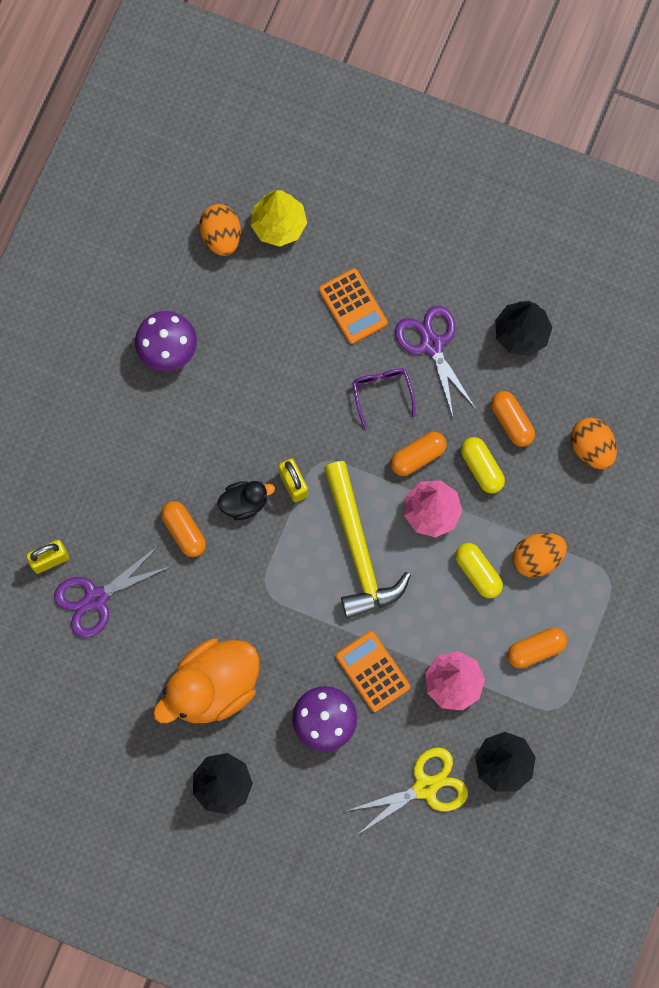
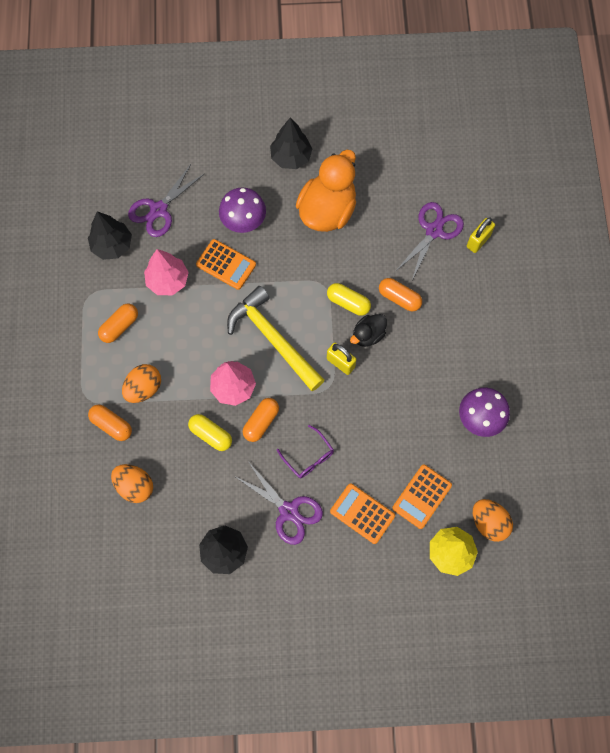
camera: 155 degrees right, 5 degrees down
yellow scissors [347,747,468,835] -> purple scissors [128,164,205,237]
yellow capsule [455,543,503,598] -> yellow capsule moved to [327,283,371,316]
orange capsule [491,391,535,447] -> orange capsule moved to [88,404,132,441]
none -> orange calculator [392,465,452,529]

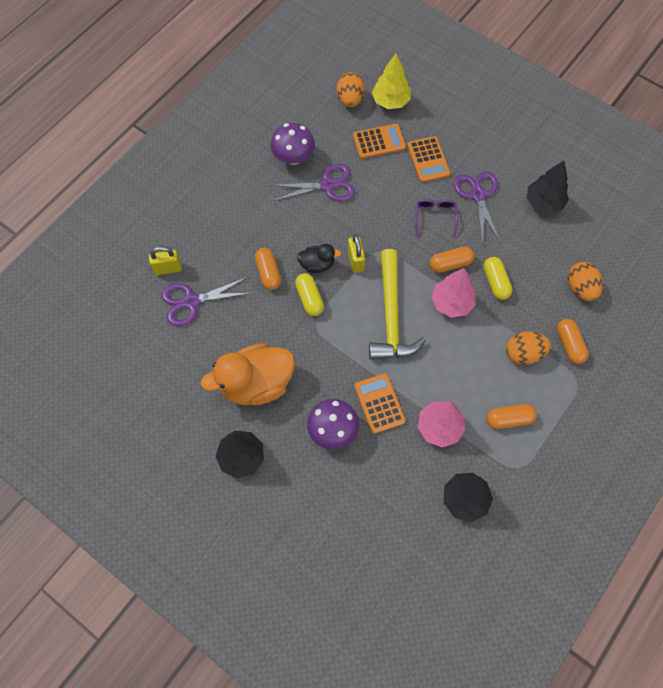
camera: 140 degrees left, 5 degrees down
purple scissors [128,164,205,237] -> purple scissors moved to [270,164,355,202]

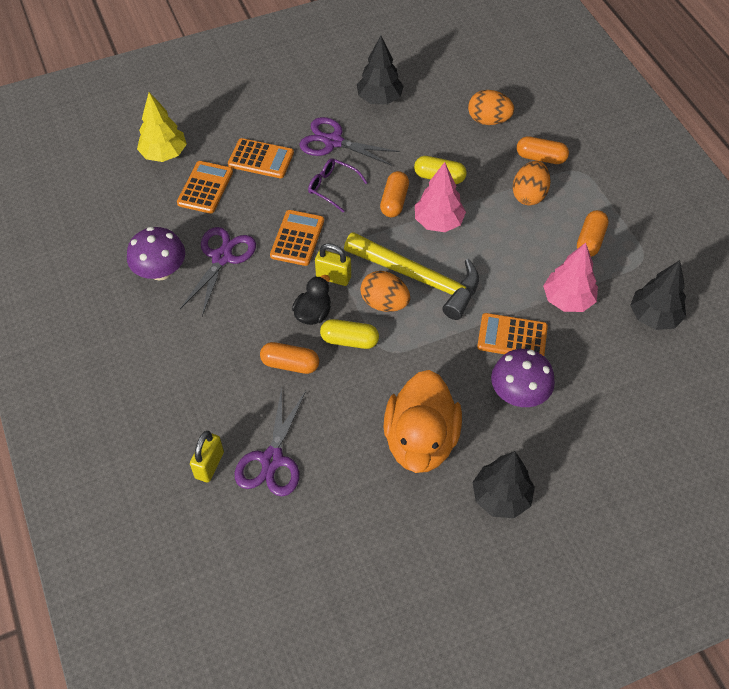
camera: 60 degrees left, 10 degrees down
orange egg [337,72,365,107] -> orange egg moved to [360,271,410,312]
none -> orange calculator [270,210,324,266]

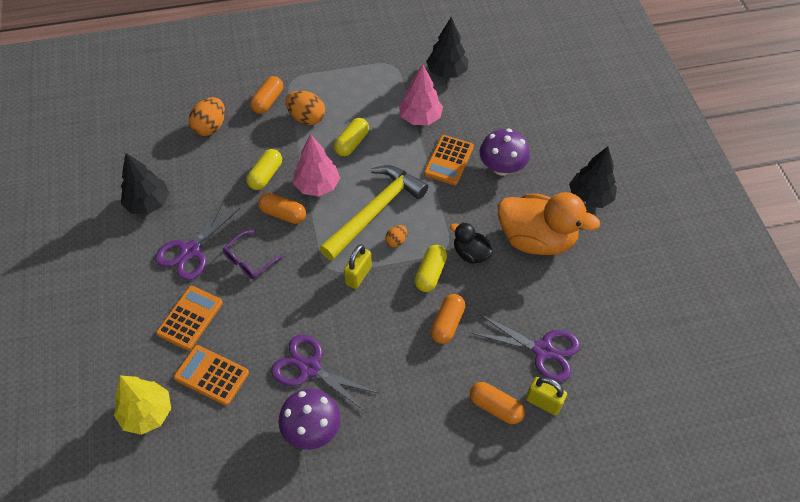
camera: 80 degrees left, 0 degrees up
orange calculator [270,210,324,266] -> none
black duck [292,275,331,325] -> black duck moved to [450,222,493,264]
orange egg [360,271,410,312] -> orange egg [385,225,407,247], size x0.55
orange capsule [577,210,609,257] -> orange capsule moved to [470,382,525,424]
none -> yellow capsule [334,118,369,156]

